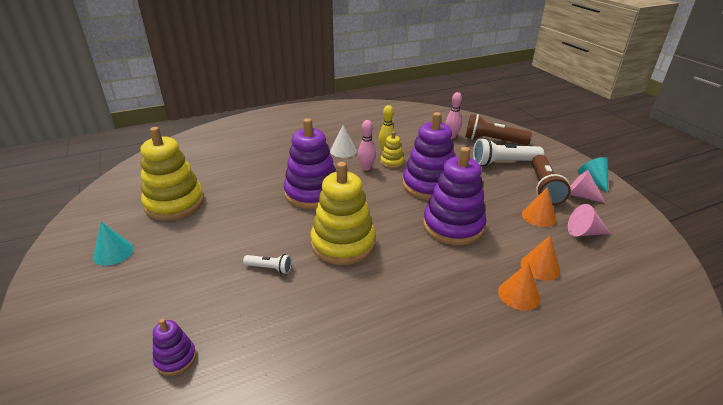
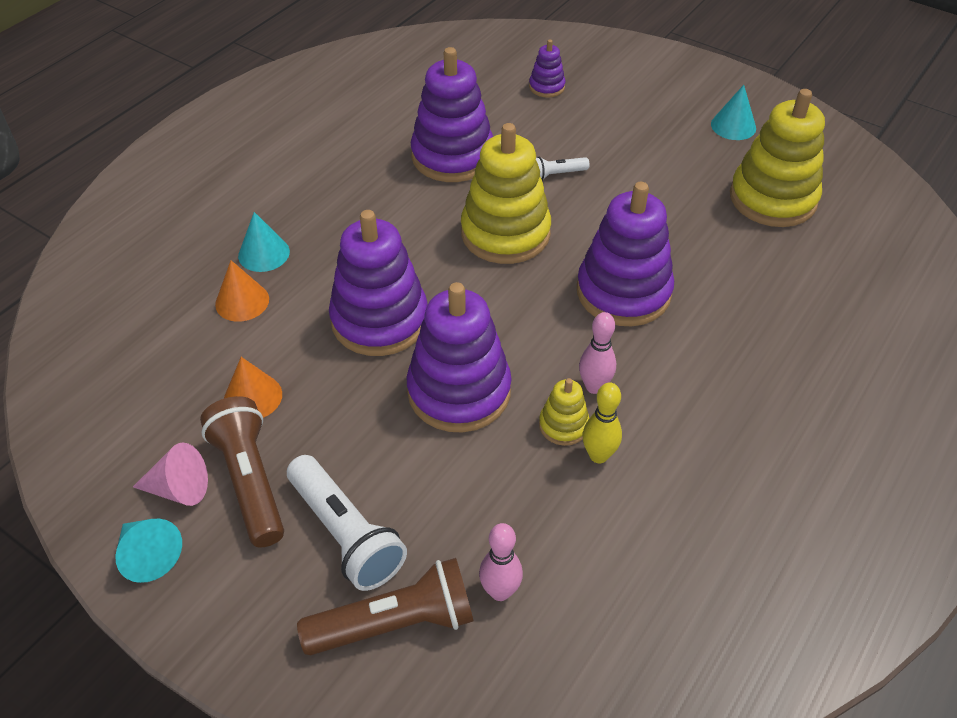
camera: 150 degrees right, 15 degrees up
white cone [330,125,357,158] -> none
white flashlight [473,138,544,166] -> white flashlight turned 90 degrees clockwise [287,455,407,591]
orange cone [498,262,540,311] -> turquoise cone [238,212,290,272]
pink cone [568,204,611,237] -> none
none -> purple stacking toy [411,47,493,182]

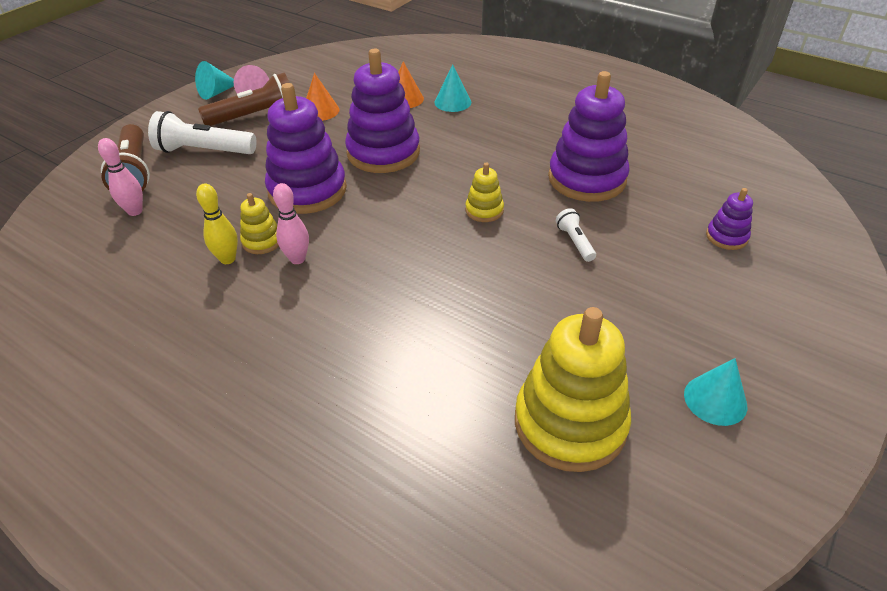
camera: 90 degrees right, 5 degrees down
white flashlight [287,455,407,591] -> white flashlight turned 45 degrees clockwise [148,111,257,154]
yellow stacking toy [461,123,551,264] -> yellow stacking toy [465,163,504,222], size x0.47
purple stacking toy [577,182,674,326] -> none

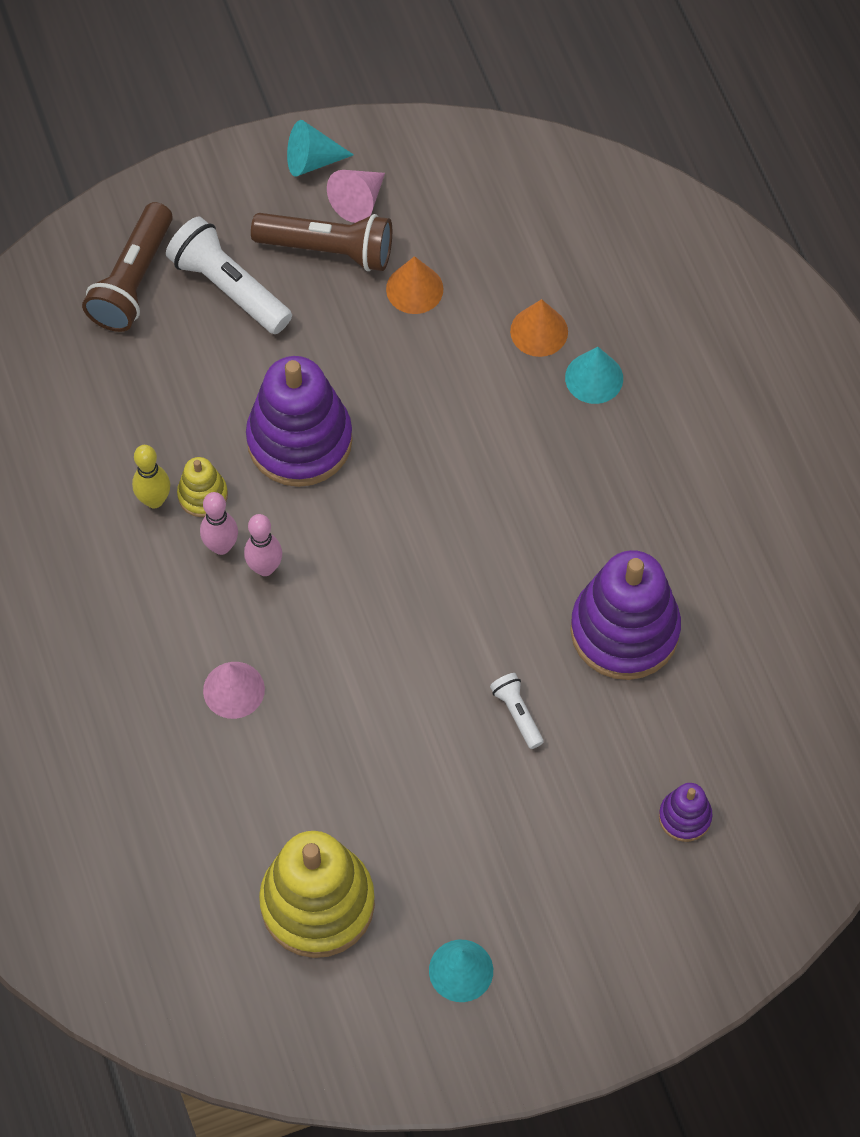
camera: 35 degrees right, 20 degrees up
pink bowling pin [98,138,143,216] -> pink bowling pin moved to [244,514,282,576]
purple stacking toy [345,49,420,173] -> none
yellow stacking toy [465,163,504,222] -> none
white flashlight [556,208,596,262] -> white flashlight turned 45 degrees counterclockwise [490,673,544,749]
none -> pink cone [203,662,265,719]

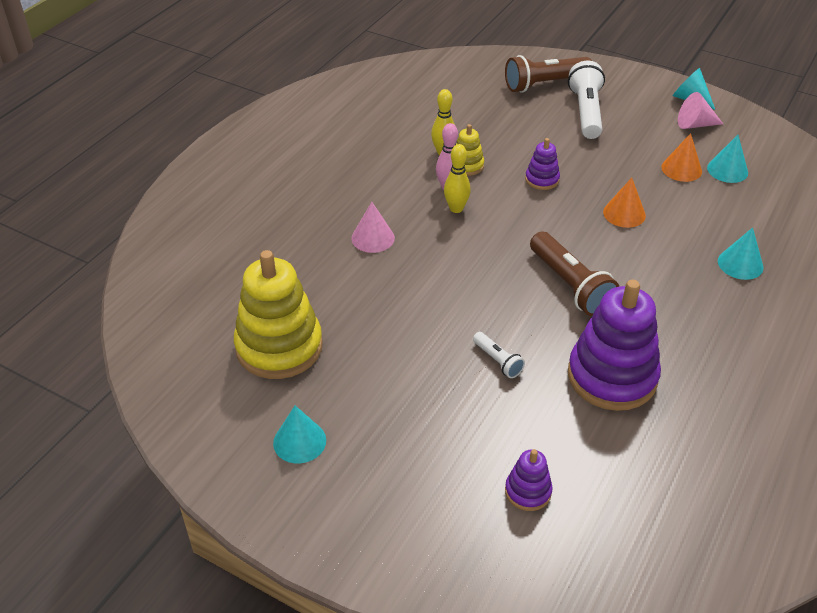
camera: 50 degrees right, 20 degrees down
pink bowling pin [244,514,282,576] -> yellow bowling pin [444,144,471,213]
purple stacking toy [246,356,353,487] -> purple stacking toy [525,138,560,190], size x0.47
brown flashlight [251,213,392,271] -> brown flashlight moved to [530,232,619,316]
white flashlight [490,673,544,749] -> white flashlight turned 120 degrees clockwise [473,332,525,378]
orange cone [510,299,568,357] -> orange cone moved to [603,178,646,228]
none -> turquoise cone [707,135,748,183]

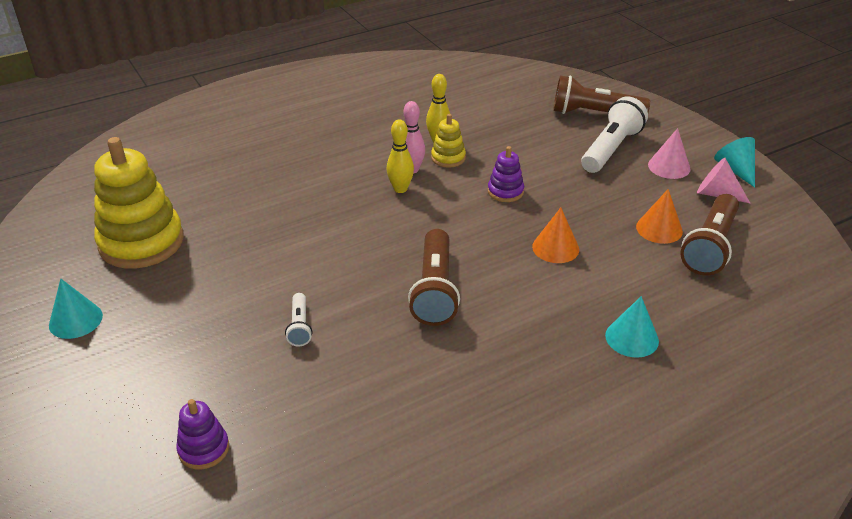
camera: 30 degrees right, 5 degrees down
pink cone [351,202,395,253] -> pink cone moved to [648,128,691,179]
purple stacking toy [568,280,661,411] -> none
turquoise cone [707,135,748,183] -> brown flashlight [680,194,739,276]

